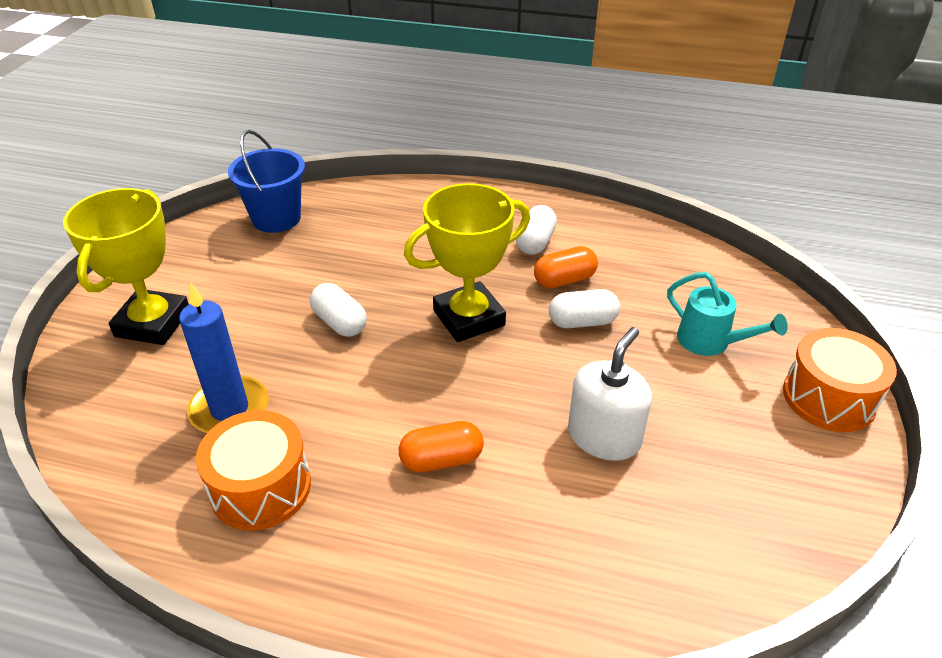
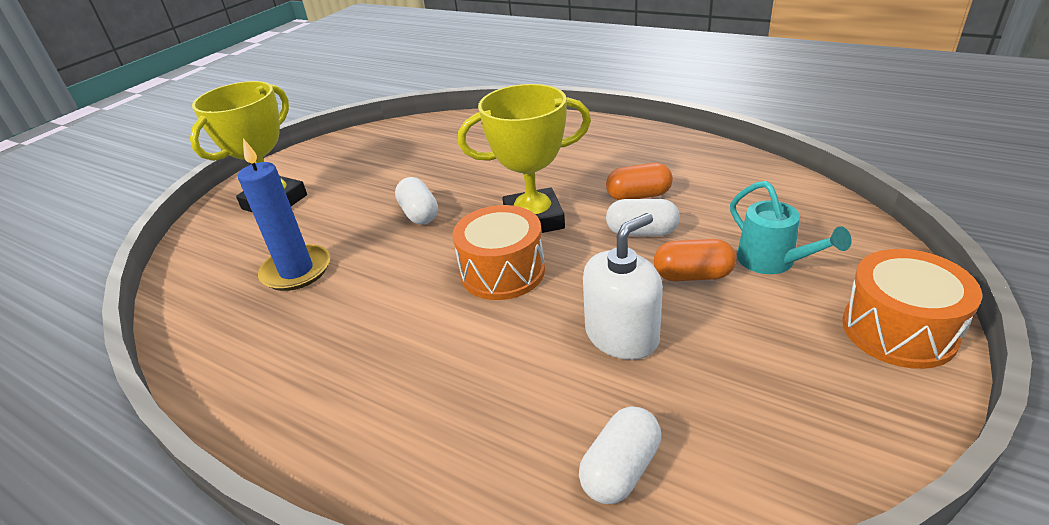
camera: 20 degrees right, 5 degrees down
orange drum [196,410,311,531] -> orange drum moved to [453,205,545,300]
blue bucket [228,130,305,233] -> none
orange capsule [399,421,484,473] -> orange capsule moved to [654,239,736,281]
white capsule [516,205,557,255] -> white capsule moved to [579,406,661,504]

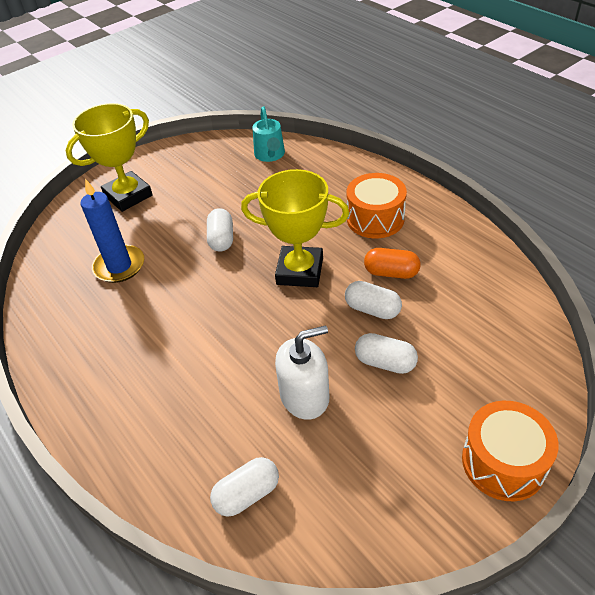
camera: 20 degrees right, 10 degrees up
orange drum [453,205,545,300] -> orange drum moved to [347,173,407,238]
orange capsule [654,239,736,281] -> white capsule [355,333,418,374]
turquoise watering can [730,181,852,274] -> turquoise watering can moved to [252,106,285,162]

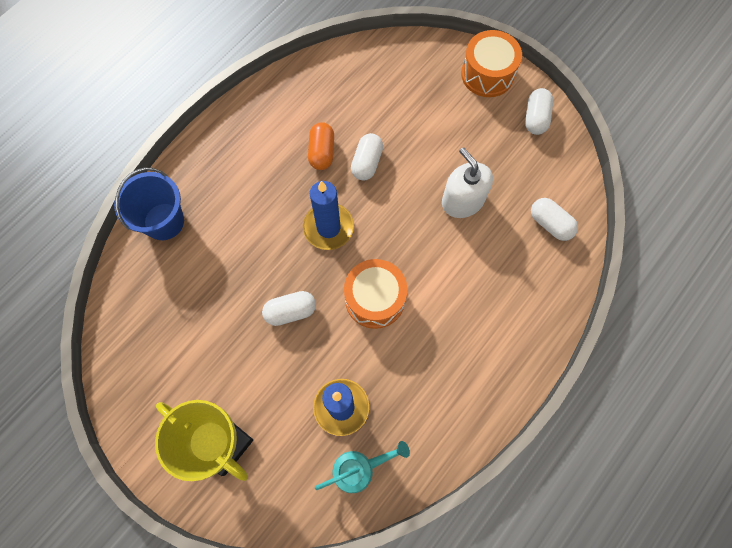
camera: 105 degrees left, 25 degrees up
yellow trophy [241,169,349,287] -> blue candle [303,181,354,250]
turquoise watering can [252,106,285,162] -> turquoise watering can moved to [315,441,410,493]
orange drum [347,173,407,238] -> orange drum moved to [344,259,407,329]
white capsule [355,333,418,374] -> white capsule moved to [525,88,553,135]
none -> blue bucket [114,168,184,240]

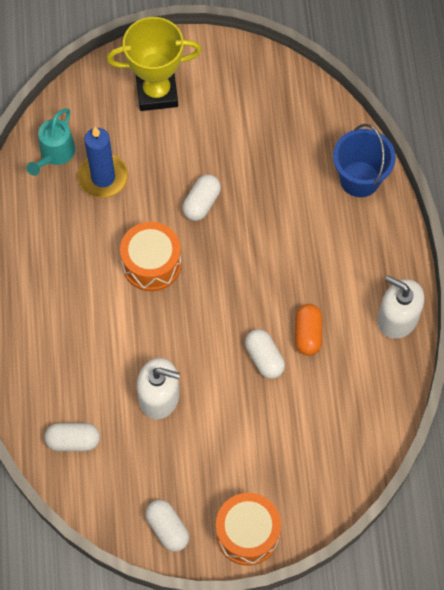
camera: 135 degrees right, 5 degrees down
blue candle [303,181,354,250] -> none
orange capsule [308,122,334,170] -> orange capsule turned 45 degrees clockwise [295,304,322,356]
none -> white soap dispenser [378,275,424,339]

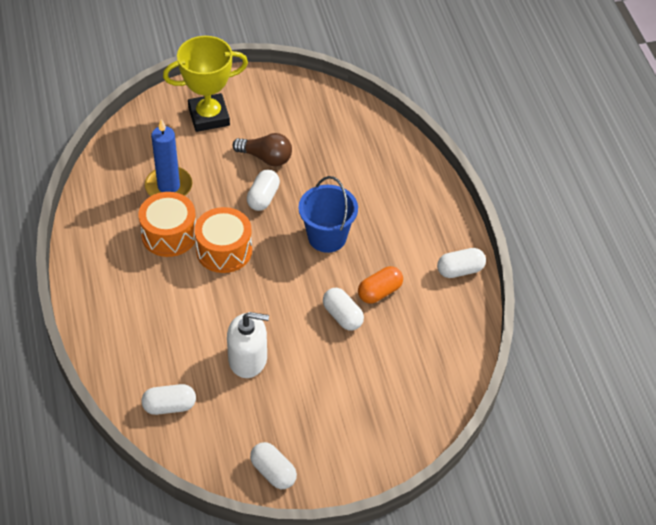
camera: 10 degrees left, 15 degrees down
turquoise watering can [26,108,75,176] -> none
orange drum [216,493,281,566] -> orange drum moved to [138,192,196,257]
orange capsule [295,304,322,356] -> orange capsule turned 60 degrees clockwise [358,266,403,304]
blue bucket [333,124,396,197] -> blue bucket moved to [298,176,358,253]
white soap dispenser [378,275,424,339] -> white capsule [437,248,486,278]
none -> brown light bulb [232,133,292,166]

